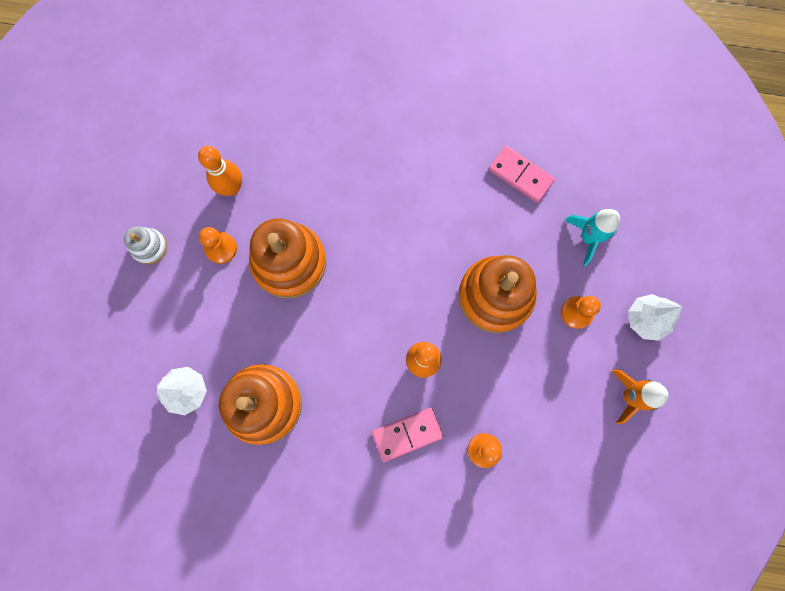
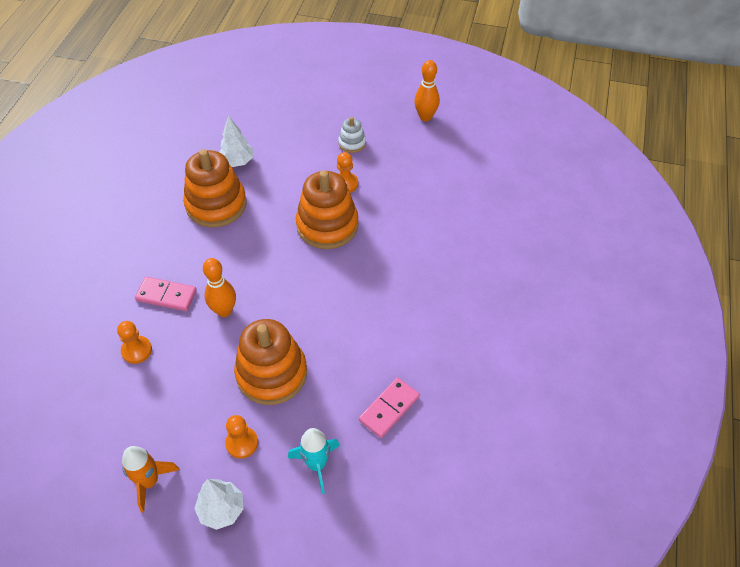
camera: 95 degrees right, 25 degrees down
orange bowling pin [198,146,242,196] -> orange bowling pin moved to [414,60,440,121]
pink domino [372,408,443,462] -> pink domino turned 60 degrees counterclockwise [135,277,197,311]

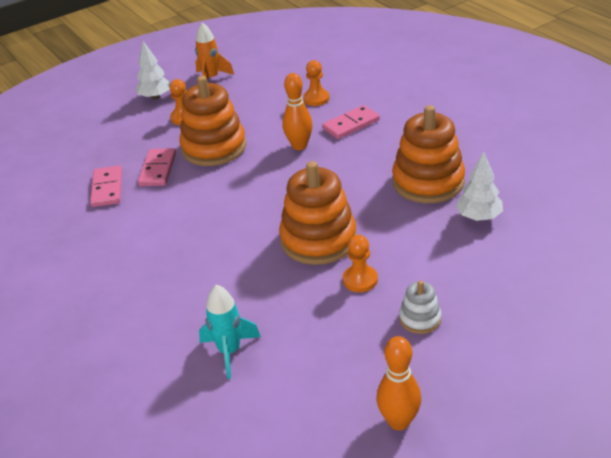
camera: 135 degrees right, 15 degrees down
turquoise rocket [288,428,340,494] -> turquoise rocket moved to [199,284,261,379]
none -> pink domino [138,148,176,186]

